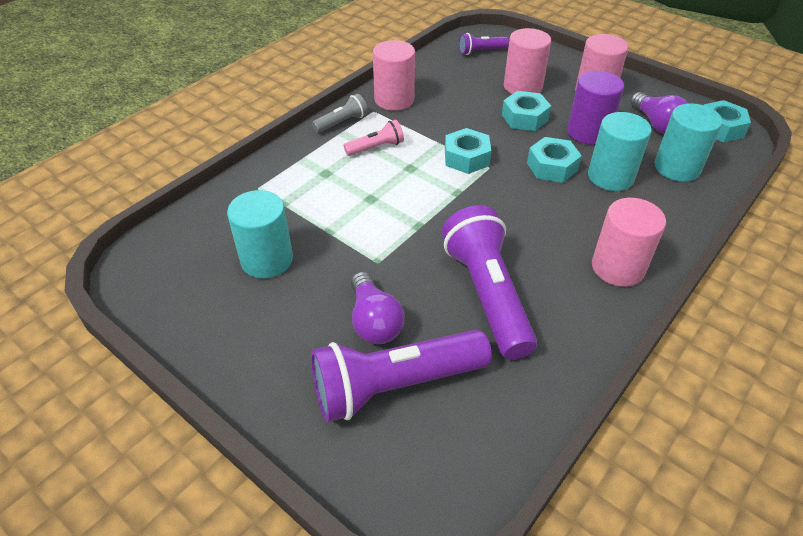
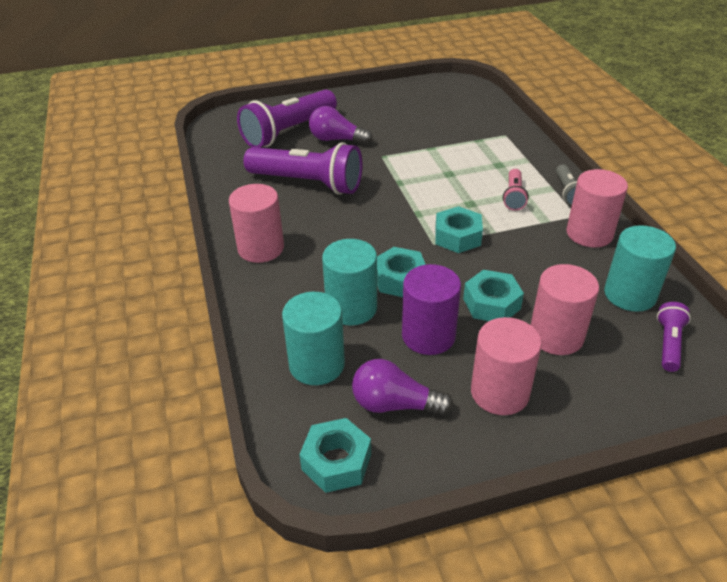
camera: 125 degrees right, 5 degrees down
turquoise cylinder [227,190,293,278] -> turquoise cylinder moved to [604,225,676,312]
purple flashlight [311,330,492,422] -> purple flashlight turned 150 degrees counterclockwise [237,90,337,148]

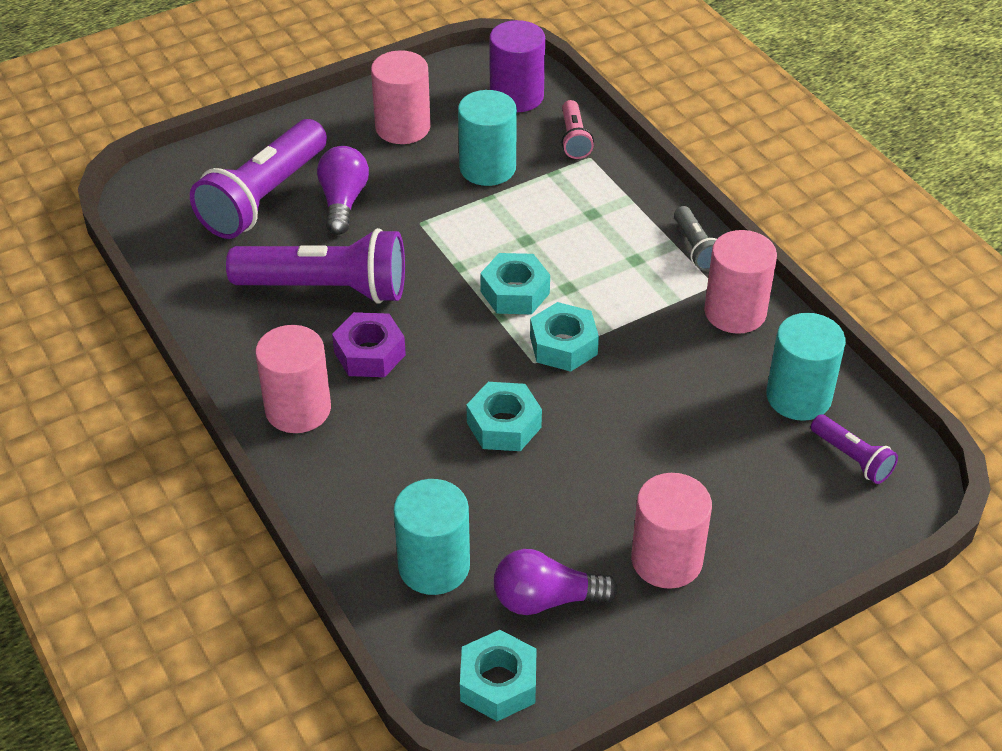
camera: 15 degrees left, 5 degrees up
purple light bulb [309,106,373,144] -> purple light bulb turned 90 degrees clockwise [317,146,369,235]
turquoise cylinder [322,239,377,326] -> turquoise cylinder moved to [458,90,517,186]
purple cylinder [402,264,461,355] -> purple cylinder moved to [489,20,545,112]
turquoise nut [463,270,524,321] -> turquoise nut moved to [480,253,550,314]
pink flashlight [503,169,529,211] -> pink flashlight moved to [561,100,594,159]
pink cylinder [531,264,599,355] -> pink cylinder moved to [371,50,431,144]
purple flashlight [657,302,691,372] -> purple flashlight turned 135 degrees clockwise [811,414,898,484]
none -> purple nut [332,312,406,377]

